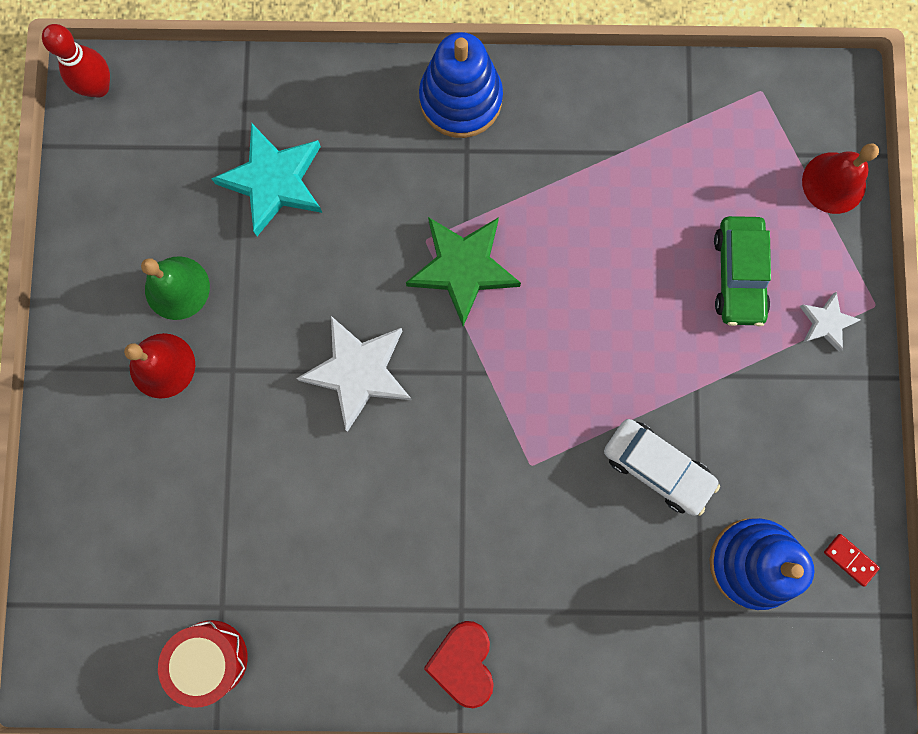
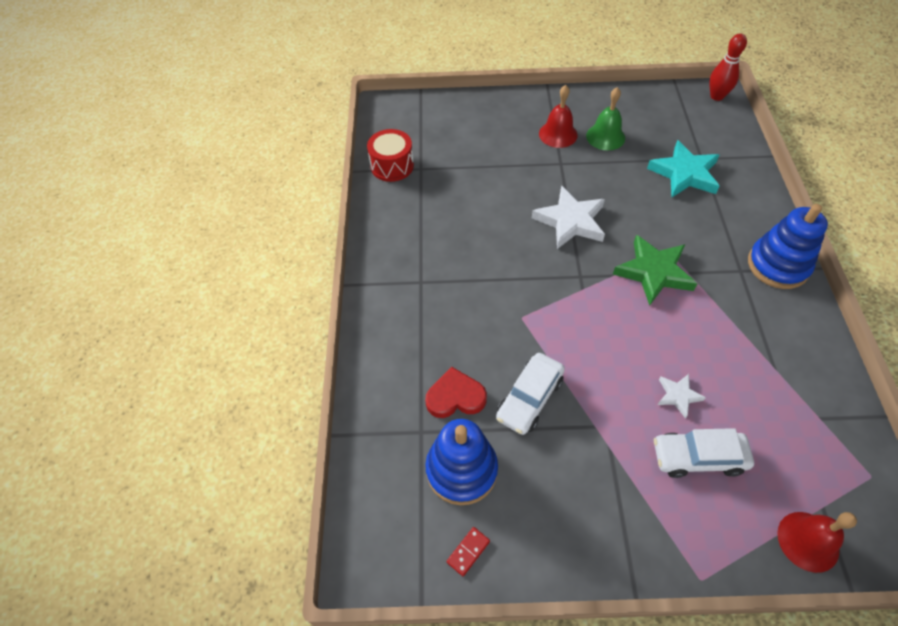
camera: 90 degrees right, 25 degrees down
red heart [424,621,494,708] -> red heart moved to [425,367,487,418]
green car [714,216,771,326] -> white car [654,428,754,478]
white star [800,292,861,352] -> white star moved to [658,374,706,419]

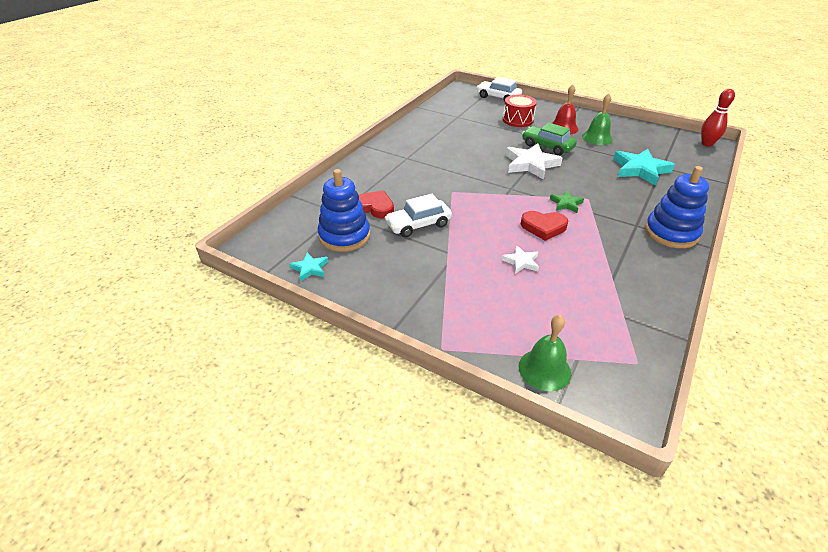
camera: 30 degrees right, 15 degrees down
red drum [367,129,414,182] -> red drum moved to [503,95,537,127]
red domino [447,527,490,576] -> turquoise star [289,252,329,282]
green star [613,235,697,306] -> green star [550,191,584,213], size x0.52
white car [654,428,754,478] -> white car moved to [477,77,522,102]
red bell [777,512,857,573] -> green bell [519,315,571,392]
none -> red heart [521,211,569,241]
none -> green car [522,123,577,156]

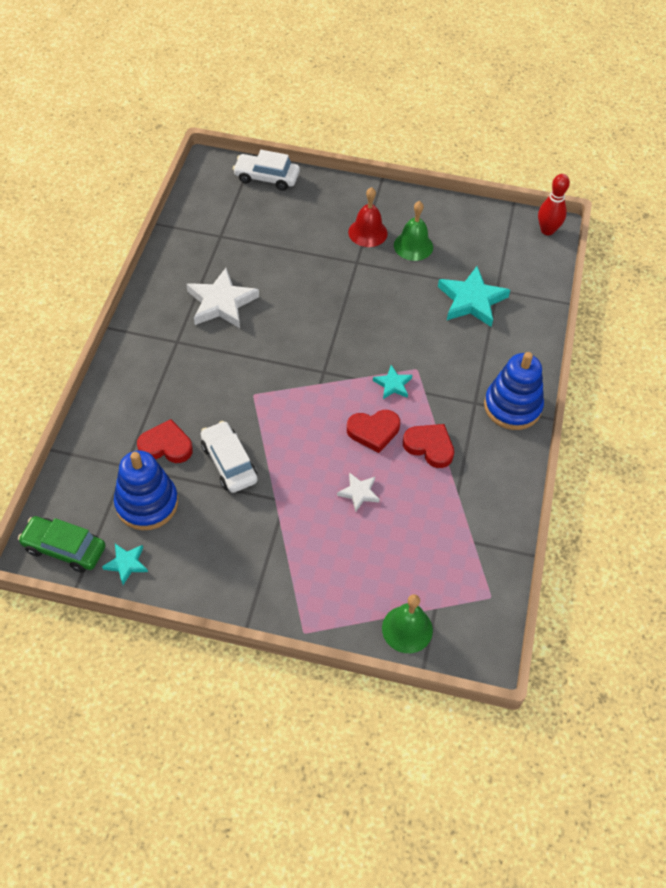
camera: 20 degrees left, 15 degrees up
white car [385,194,452,237] -> white car turned 105 degrees clockwise [201,421,258,493]
red drum [503,95,537,127] -> none
white star [506,143,562,180] -> white star moved to [186,268,259,328]
green car [522,123,577,156] -> green car moved to [18,516,106,573]
green star [550,191,584,213] -> turquoise star [373,365,412,399]
none -> red heart [403,424,454,468]

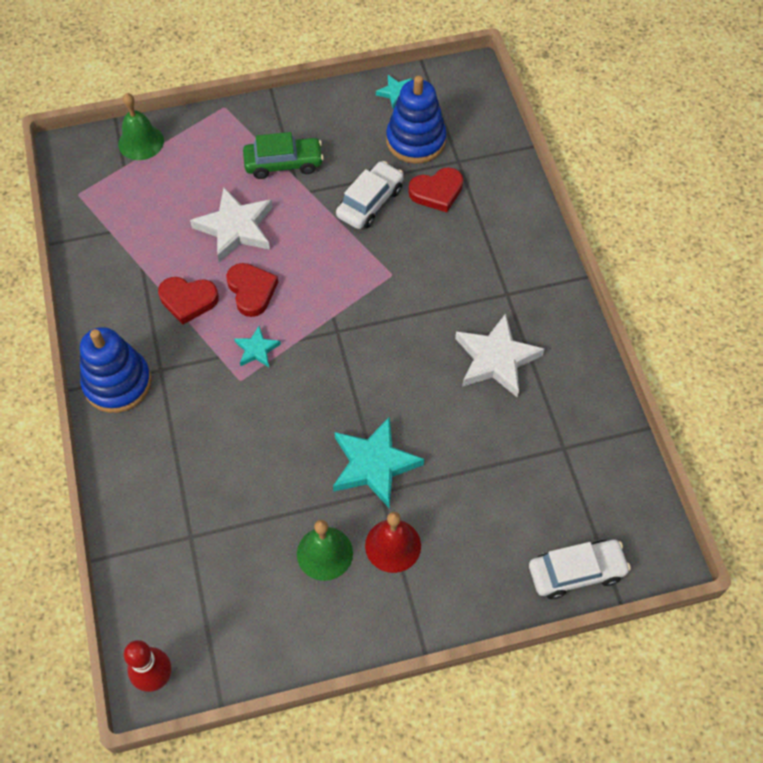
camera: 155 degrees right, 5 degrees up
green car [18,516,106,573] -> green car moved to [243,132,324,179]
white car [201,421,258,493] -> white car turned 90 degrees counterclockwise [336,161,404,229]
white star [337,472,380,512] -> white star [190,188,273,263], size x1.92
red heart [347,410,400,453] -> red heart turned 105 degrees clockwise [226,263,278,317]
turquoise star [438,266,510,327] -> turquoise star moved to [333,416,424,509]

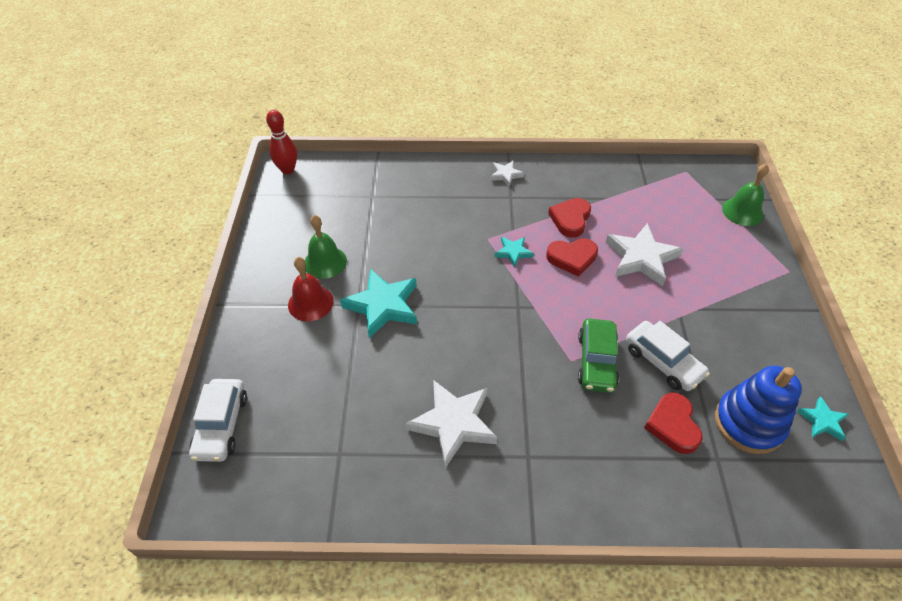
camera: 105 degrees right, 10 degrees down
blue stacking toy [80,327,152,413] -> white star [490,160,524,187]
green car [243,132,324,179] -> green car moved to [578,319,619,393]

